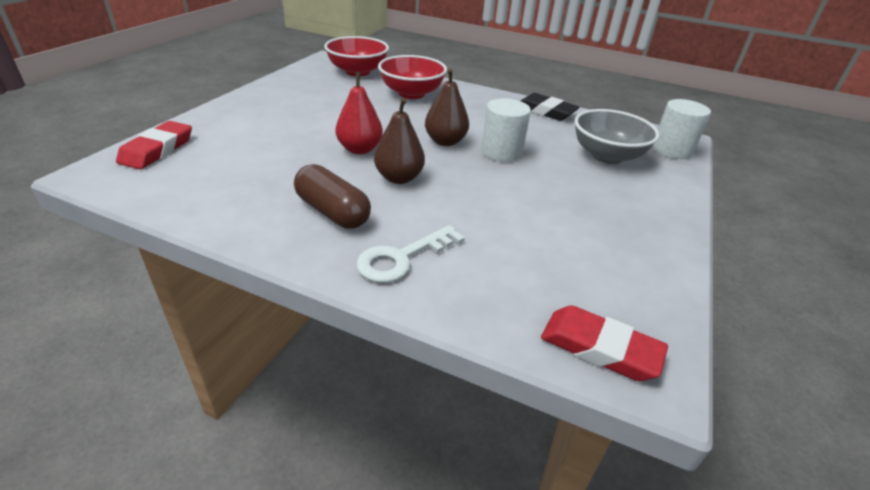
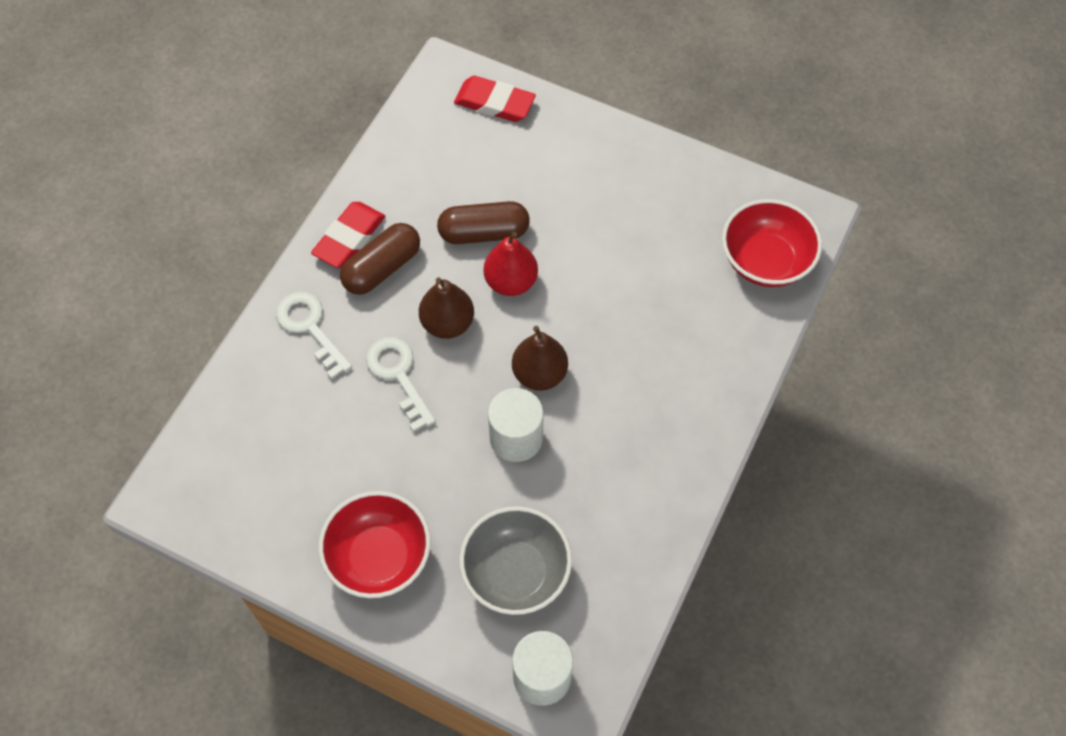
camera: 95 degrees right, 25 degrees up
red bowl [378,55,447,99] -> red bowl moved to [318,491,431,598]
black eraser [521,93,580,121] -> none
red eraser [541,305,668,381] -> red eraser moved to [311,202,385,268]
none -> white key [366,337,436,432]
none -> brown capsule [437,201,530,244]

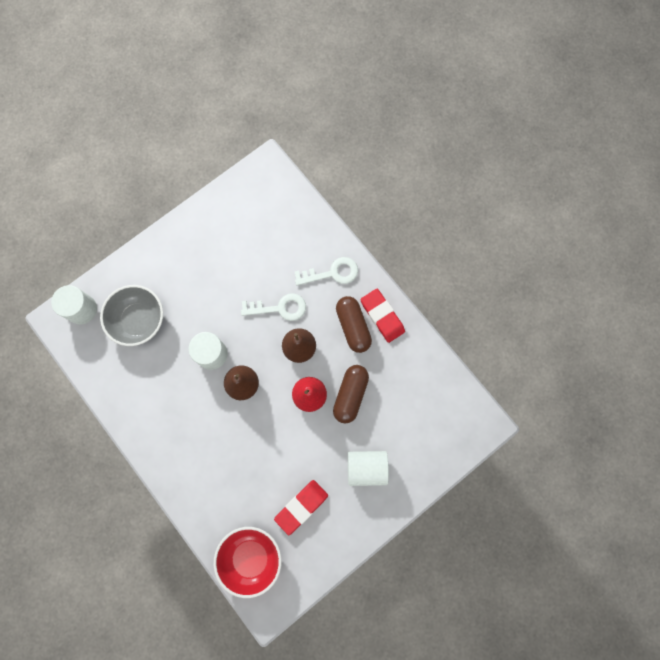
camera: 115 degrees right, 15 degrees up
red bowl [318,491,431,598] -> none
red eraser [454,76,536,122] -> red eraser moved to [274,480,328,535]
none -> white cylinder [348,451,389,486]

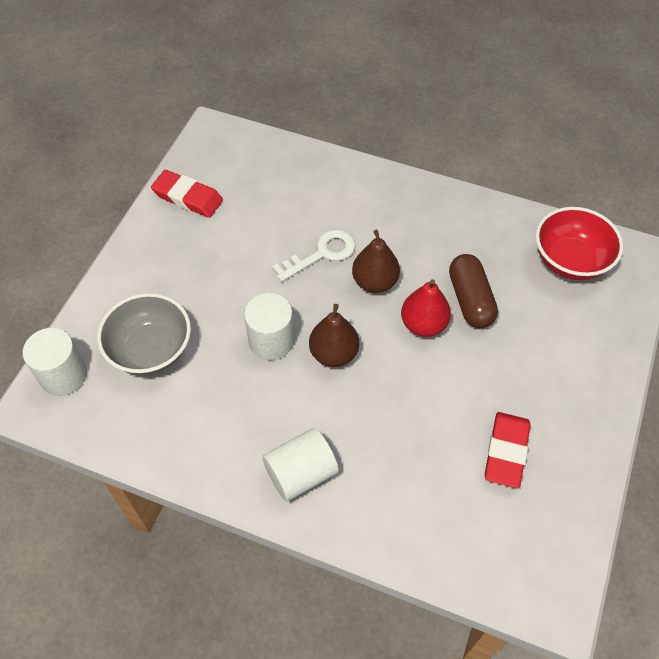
camera: 30 degrees left, 20 degrees down
red bowl [214,527,282,598] -> red bowl moved to [536,207,624,280]
white key [295,257,358,286] -> none
brown capsule [336,296,372,353] -> none
white cylinder [348,451,389,486] -> white cylinder moved to [262,428,339,501]
red eraser [360,289,405,343] -> red eraser moved to [151,170,223,218]

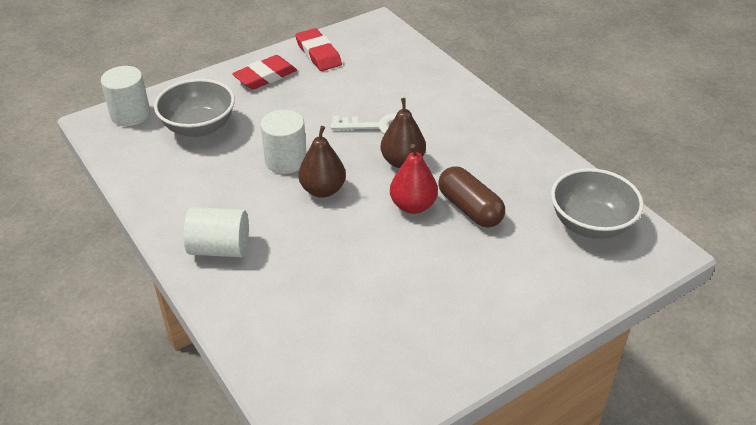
camera: 35 degrees right, 15 degrees down
brown capsule [449,254,498,328] -> brown capsule turned 60 degrees counterclockwise [438,166,505,228]
red eraser [485,412,531,488] -> red eraser moved to [232,55,297,90]
red bowl [536,207,624,280] -> grey bowl [551,168,644,239]

